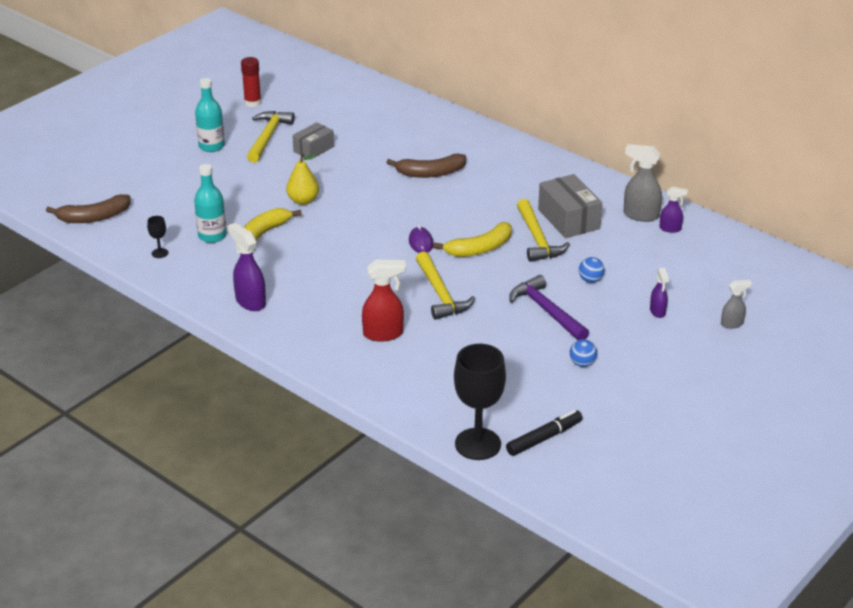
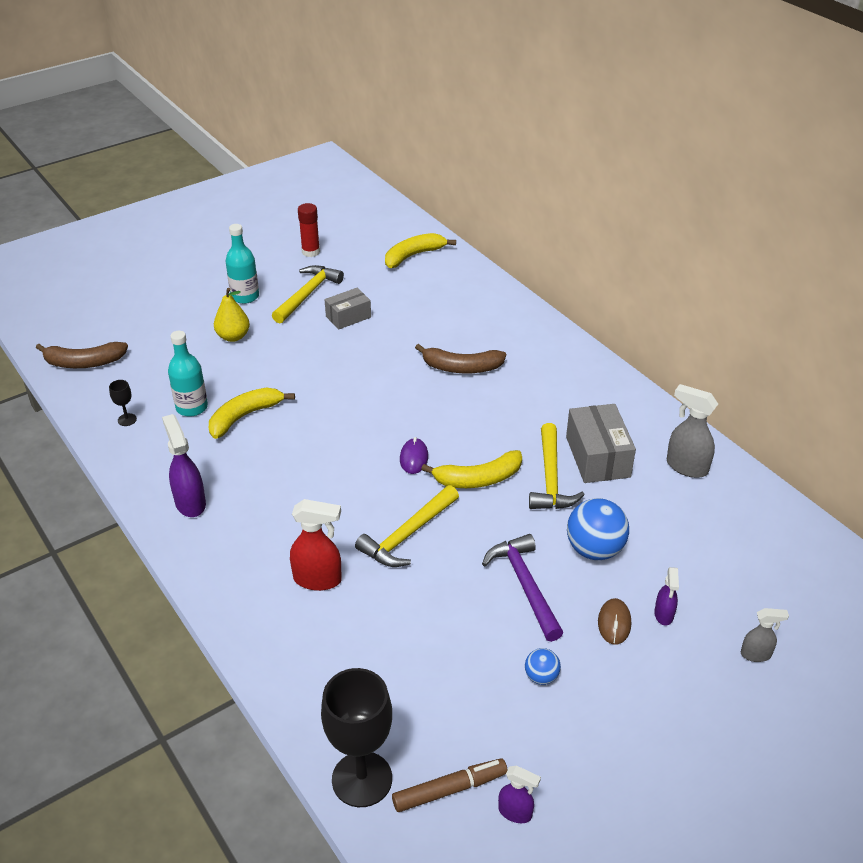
camera: 15 degrees right, 5 degrees up
yellow pear [286,153,319,205] -> yellow pear moved to [214,288,250,342]
yellow hammer [416,251,475,320] -> yellow hammer turned 45 degrees clockwise [355,485,459,567]
black marker [506,410,583,456] -> brown marker [392,758,508,812]
blue ball [579,257,605,283] -> blue ball [567,498,629,560], size x1.91
purple spray bottle [660,187,688,233] -> purple spray bottle moved to [498,765,541,823]
none -> yellow banana [385,233,456,268]
none -> brown mouse [598,598,631,645]

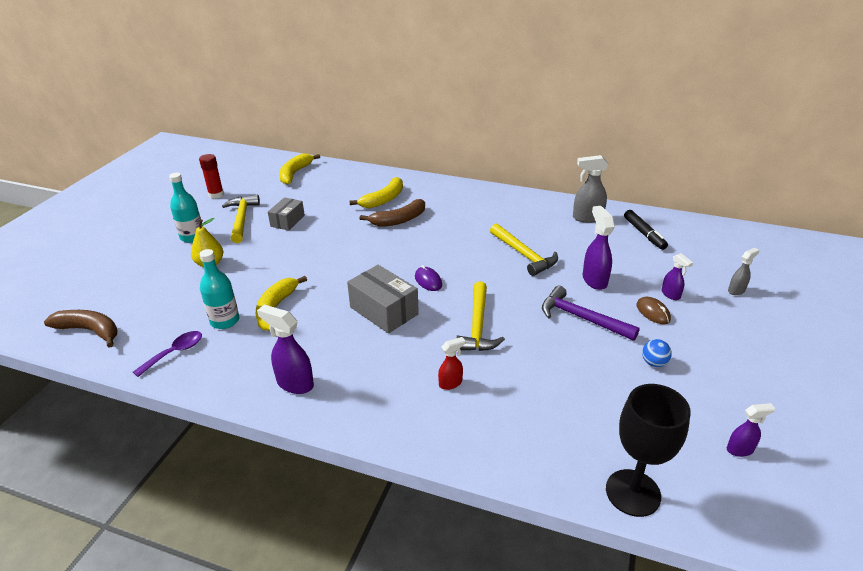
camera: 35 degrees left, 5 degrees down
brown banana [36,342,128,368] -> brown banana turned 120 degrees counterclockwise [44,310,118,348]
black goblet [109,380,137,426] -> purple spoon [133,331,202,377]
red spray bottle [290,499,342,591] -> red spray bottle [438,337,465,390], size x0.60
brown marker [392,758,508,812] -> none
yellow banana [421,450,522,488] -> yellow banana moved to [350,177,403,208]
grey box [566,404,636,483] -> grey box moved to [347,265,419,334]
blue ball [567,498,629,560] -> purple spray bottle [583,206,615,290]
none -> black marker [624,210,668,250]

